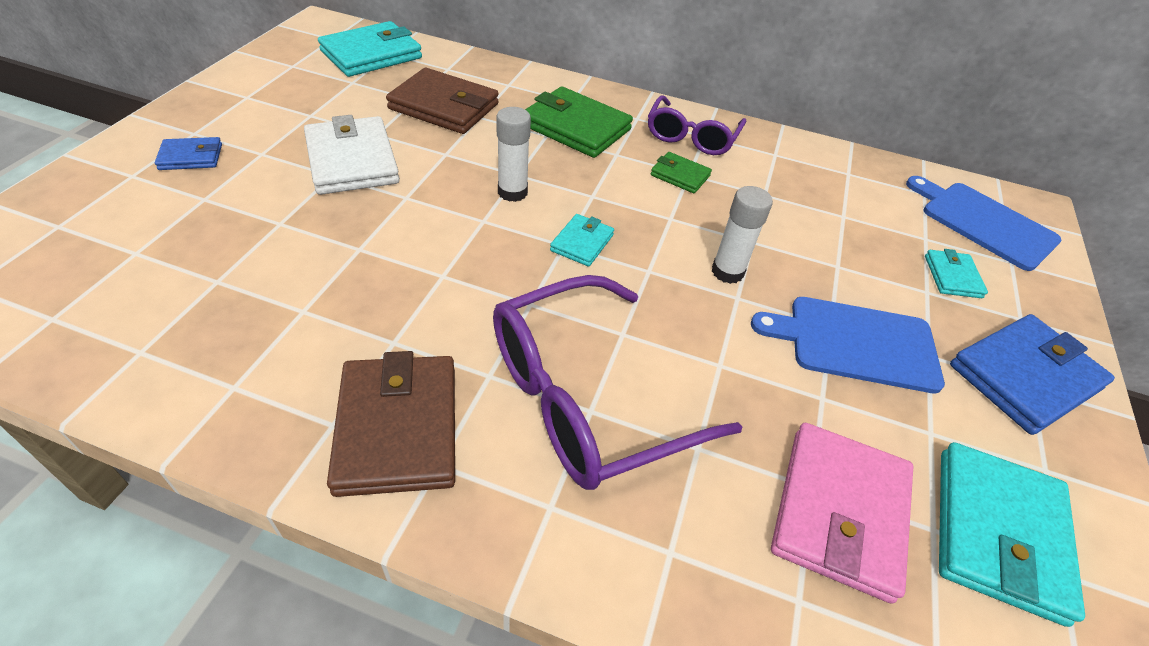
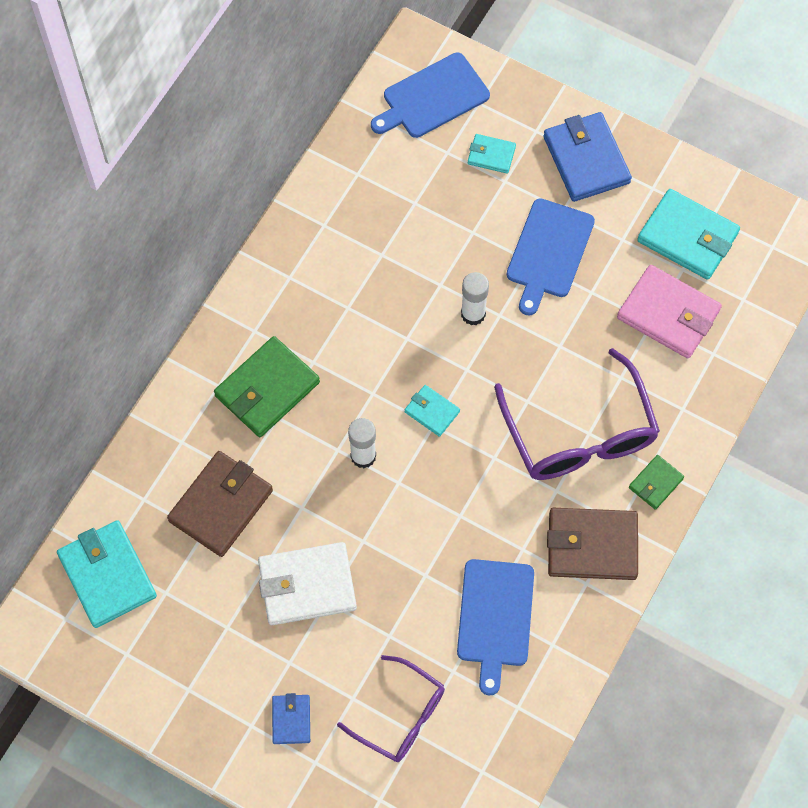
camera: 75 degrees left, 20 degrees up
purple glasses [648,95,746,155] -> purple glasses moved to [337,655,445,762]
green wallet [651,152,712,193] -> green wallet moved to [629,455,684,510]
none -> blue cutting board [457,559,534,696]

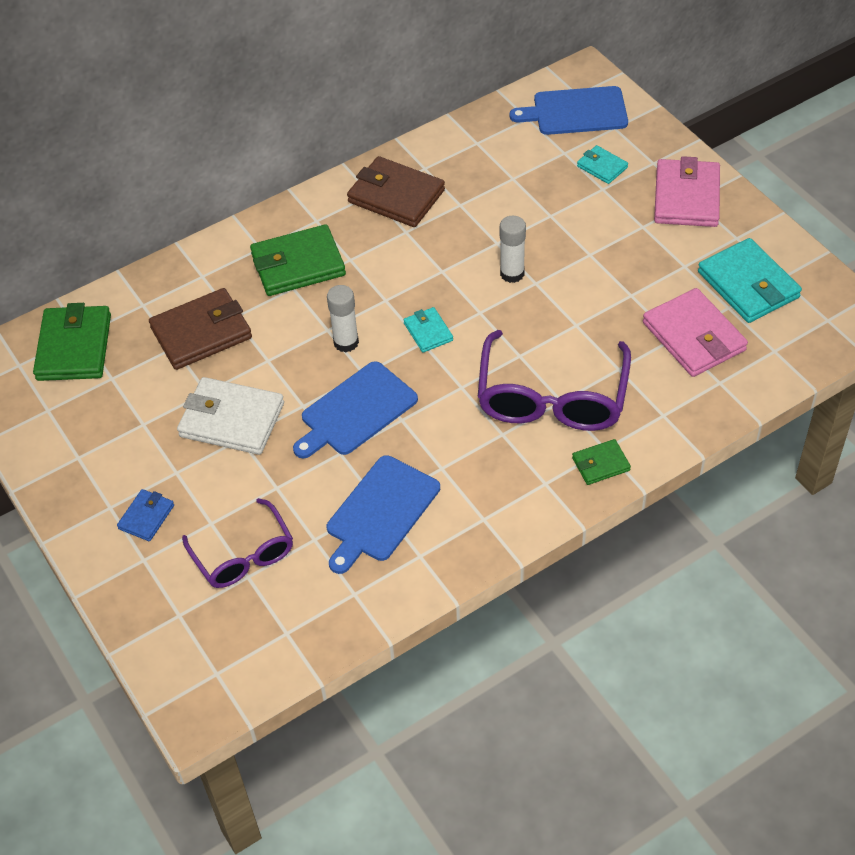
camera: 30 degrees right, 15 degrees down
turquoise wallet [57,520,157,628] -> green wallet [33,303,111,381]
blue cutting board [506,198,595,316] -> blue cutting board moved to [293,361,418,458]
blue wallet [543,112,632,202] -> pink wallet [654,156,720,227]
brown wallet [547,508,638,580] -> brown wallet moved to [347,156,445,227]

